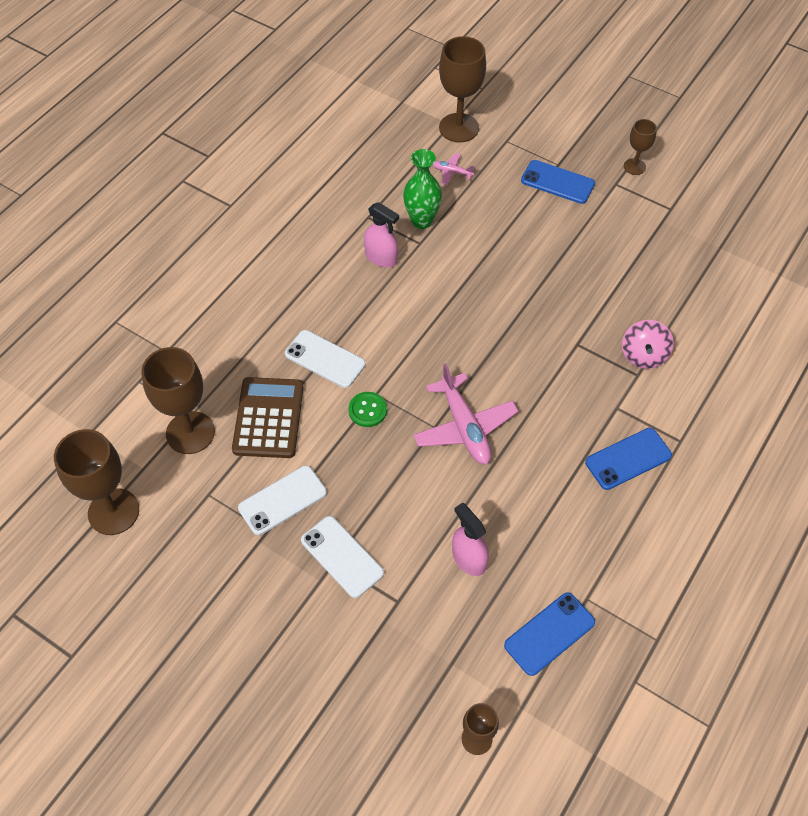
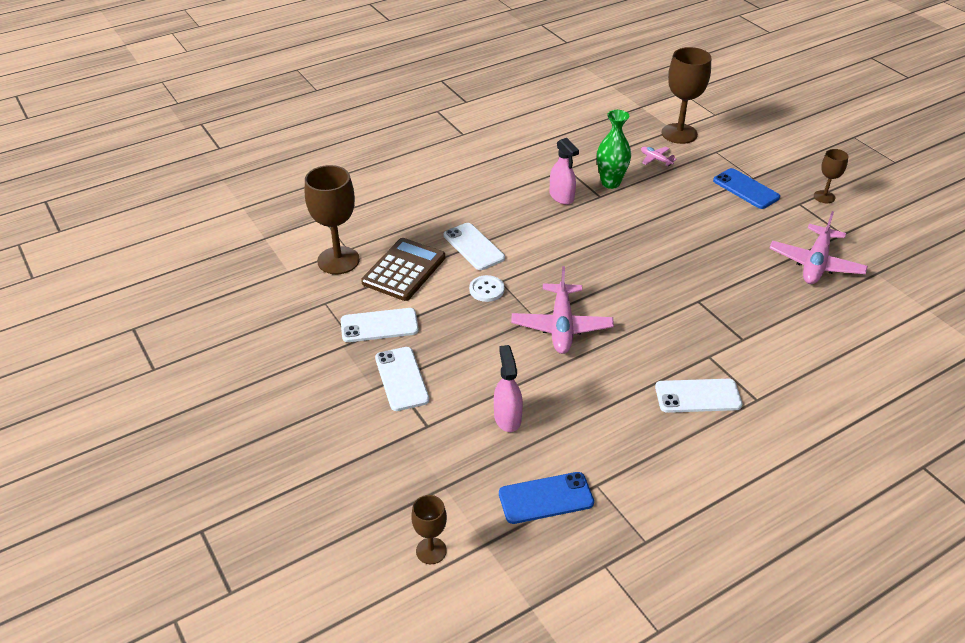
camera: 25 degrees right, 15 degrees down
brown goblet [54,429,139,535] -> none
green button [348,392,387,427] -> white button [469,275,504,302]
blue phone [585,428,672,490] -> white phone [655,379,742,413]
pink spinning top [622,320,674,369] -> none
none -> pink plane [770,211,868,284]

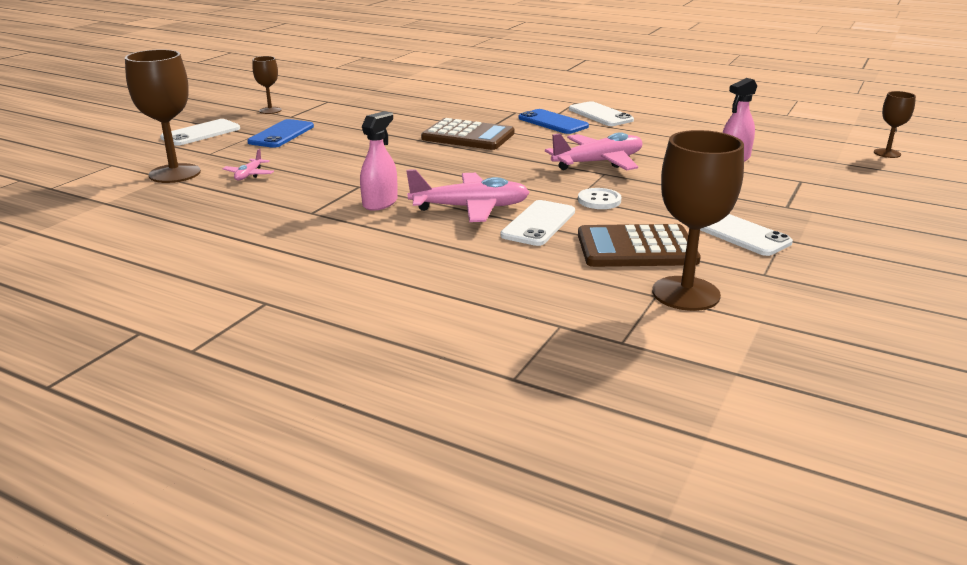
camera: 120 degrees left, 15 degrees down
white phone [375,347,429,411] -> white phone moved to [160,119,240,146]
blue phone [499,472,594,524] -> blue phone moved to [519,109,589,134]
green vase [597,110,631,189] -> none
pink plane [770,211,868,284] -> pink plane moved to [406,169,530,222]
none -> brown calculator [421,118,514,150]

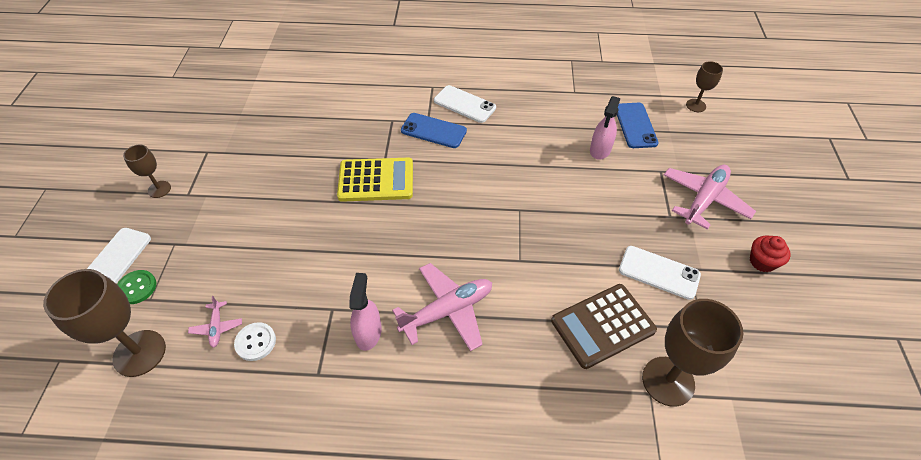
camera: 25 degrees left, 25 degrees up
blue phone [247,119,314,148] -> blue phone moved to [617,103,659,148]
brown calculator [421,118,514,150] -> yellow calculator [337,158,413,202]
white phone [500,200,575,246] -> none
pink plane [545,133,642,171] -> pink plane moved to [664,165,756,230]
white button [578,188,621,209] -> white button moved to [234,322,276,361]
none -> green button [117,270,156,304]
none -> red cupcake [750,236,791,272]

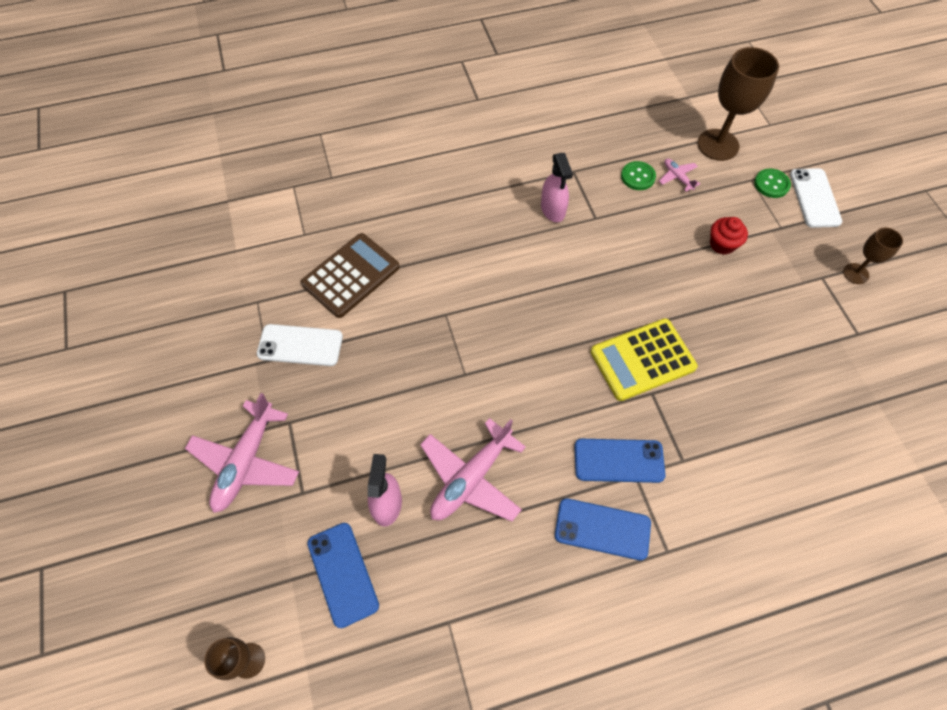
camera: 160 degrees right, 10 degrees up
white button [234,322,276,361] -> green button [621,161,656,190]
pink plane [392,263,492,351] -> pink plane moved to [420,418,526,522]
white phone [434,85,496,123] -> blue phone [555,498,651,560]
brown goblet [642,299,743,407] -> none
red cupcake [750,236,791,272] -> red cupcake moved to [710,217,748,255]

